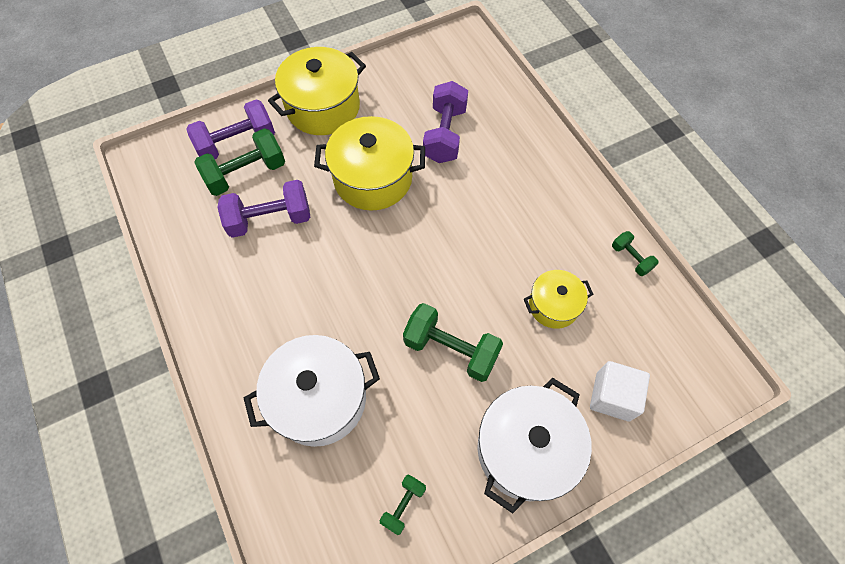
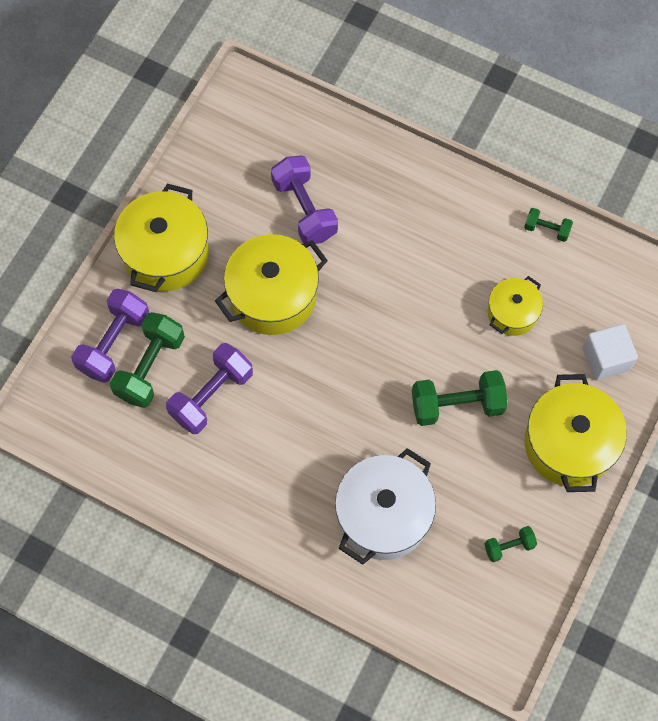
camera: 35 degrees left, 5 degrees up
green dumbbell [380,474,426,535] -> green dumbbell turned 75 degrees clockwise [484,526,537,562]
white pot [477,378,592,514] -> yellow pot [525,374,627,492]

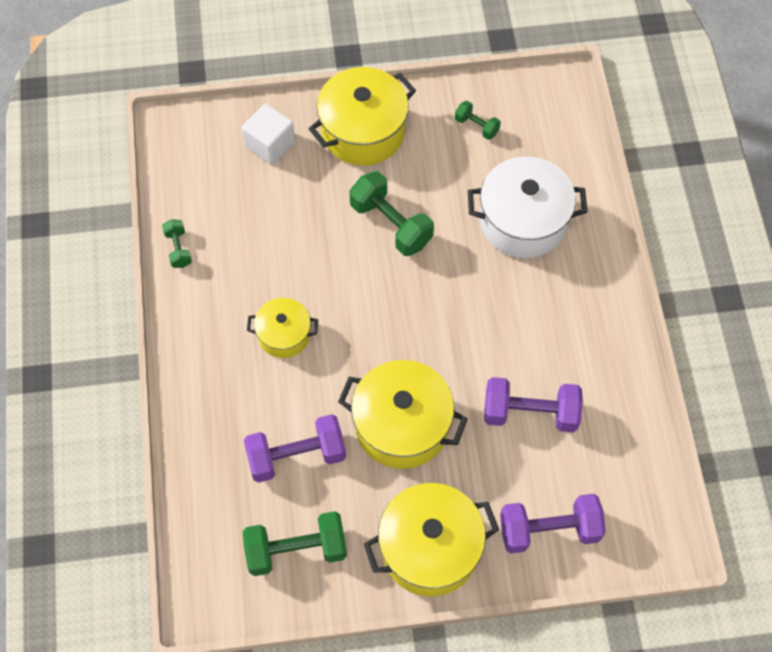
camera: 125 degrees left, 5 degrees down
green dumbbell [110,312,185,408] -> green dumbbell moved to [243,511,347,576]
purple dumbbell [271,155,338,244] -> purple dumbbell turned 45 degrees clockwise [244,414,346,483]
yellow pot [488,276,543,336] -> yellow pot moved to [247,298,318,358]

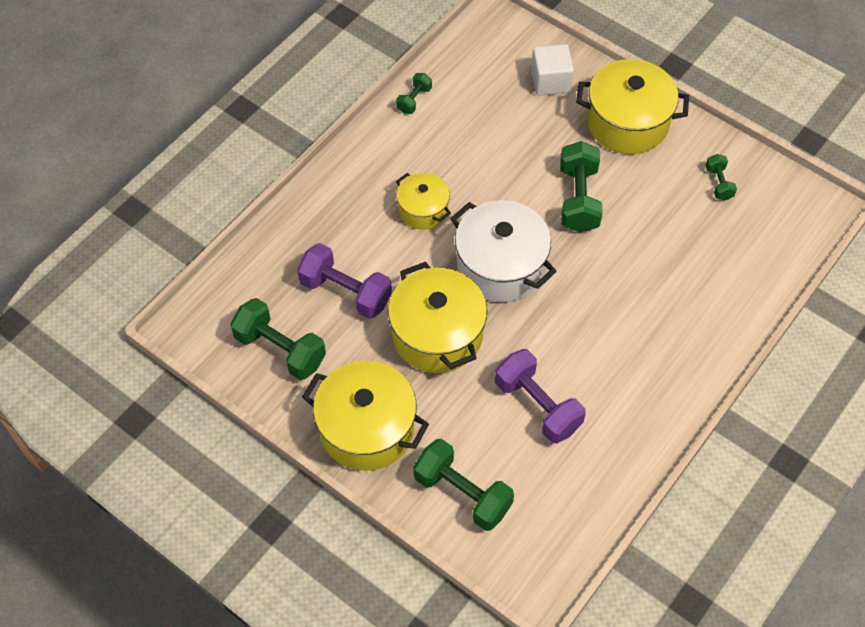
camera: 45 degrees right, 5 degrees down
white pot [468,156,587,258] -> white pot moved to [450,200,557,302]
purple dumbbell [500,494,606,553] -> green dumbbell [414,439,514,531]

